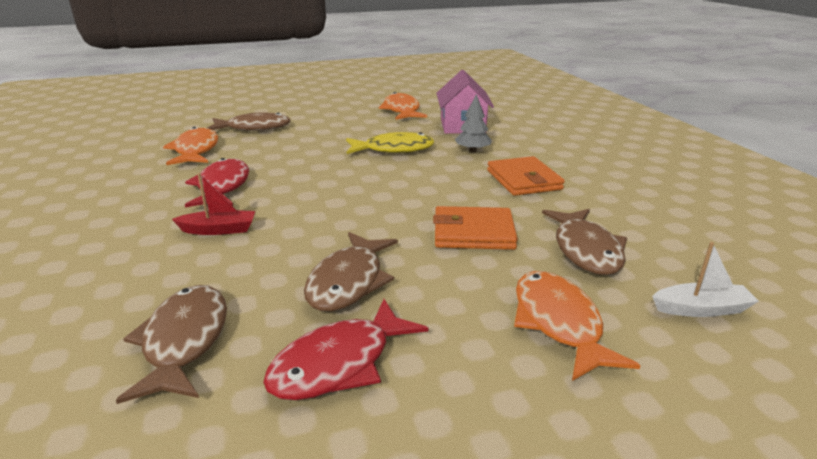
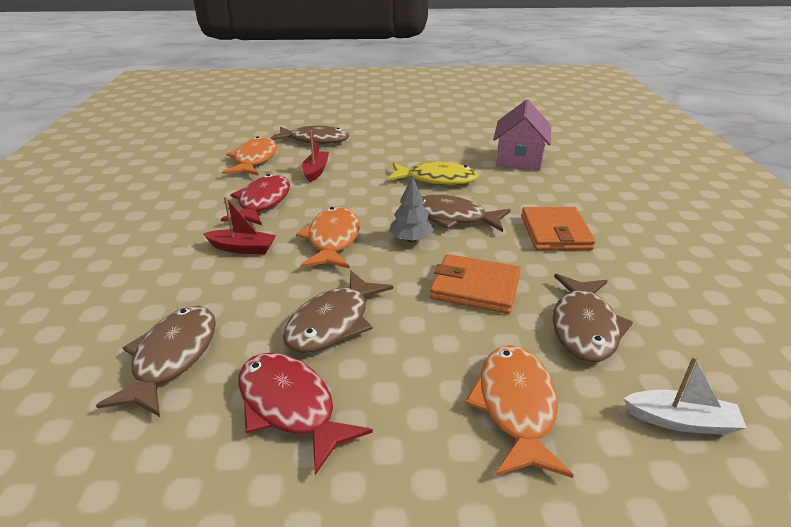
camera: 15 degrees right, 5 degrees up
red fish [263,299,428,400] -> red fish turned 75 degrees clockwise [239,353,373,475]
orange fish [379,92,427,120] -> orange fish moved to [296,207,360,269]
grey tree [455,94,492,152] -> grey tree moved to [389,176,434,242]
none -> red boat [302,130,329,183]
none -> brown fish [422,194,511,232]

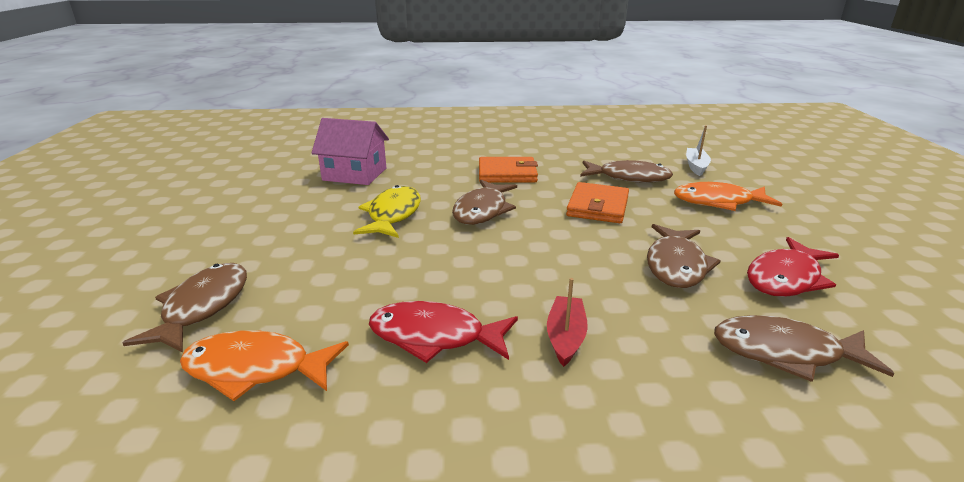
camera: 90 degrees left, 5 degrees down
brown fish [283,271,393,353] -> brown fish turned 75 degrees clockwise [647,224,721,288]
orange fish [296,207,360,269] -> none
red boat [302,130,329,183] -> none
grey tree [389,176,434,242] -> none

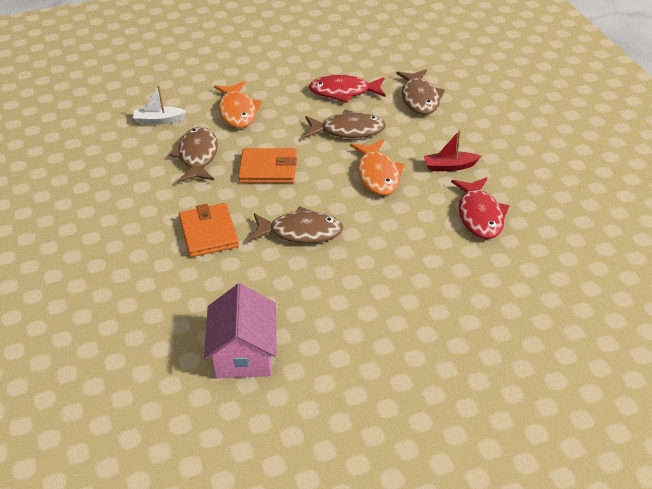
camera: 105 degrees left, 15 degrees up
brown fish [123,263,247,352] -> none
orange fish [180,330,349,401] -> orange fish moved to [350,140,405,195]
yellow fish [353,185,421,238] -> none
red fish [747,237,839,297] -> red fish turned 150 degrees clockwise [309,75,386,103]

